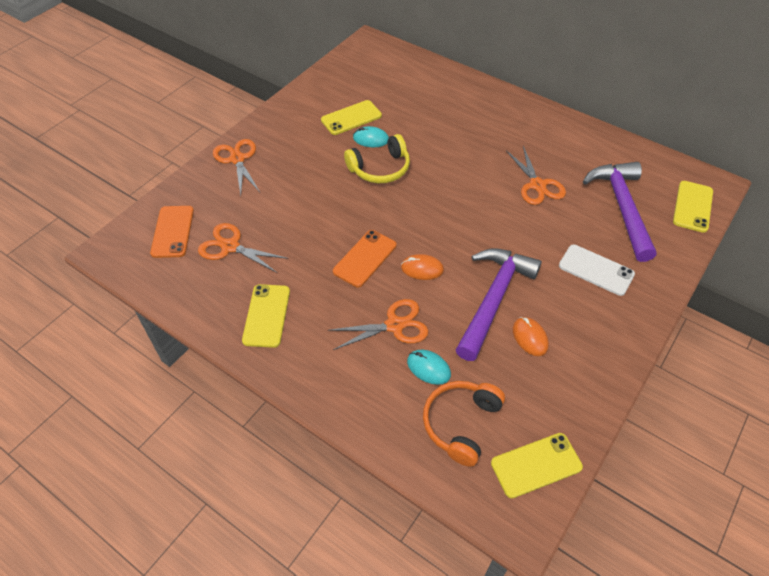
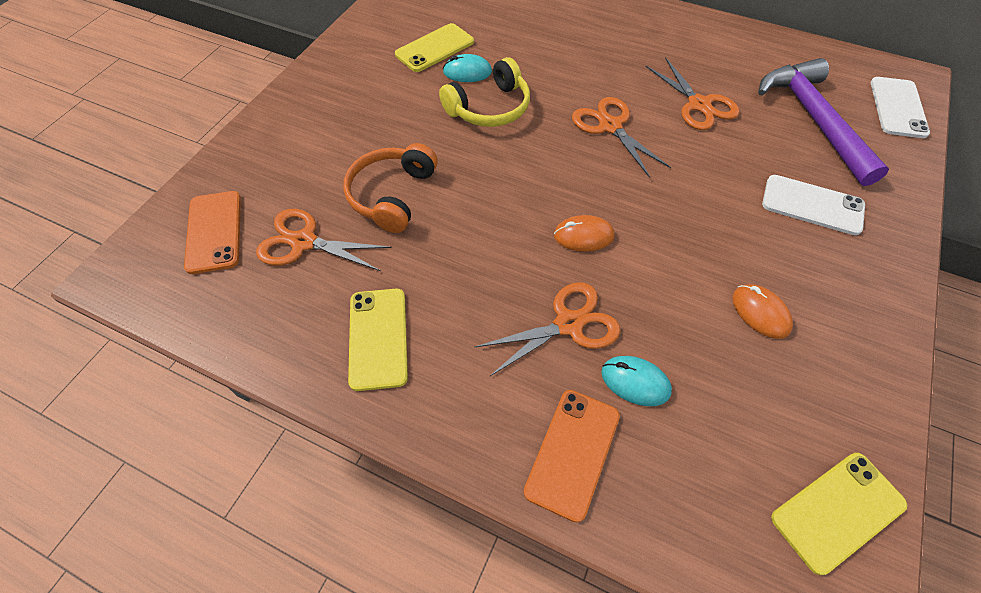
camera: 10 degrees left, 5 degrees up
orange scissors [213,139,260,195] -> orange scissors moved to [572,97,671,178]
orange phone [333,230,397,287] -> orange phone moved to [524,390,620,523]
orange headphones [423,381,505,467] -> orange headphones moved to [343,143,438,233]
purple hammer [456,248,542,361] -> none
yellow phone [673,181,713,233] -> white phone [871,77,930,138]

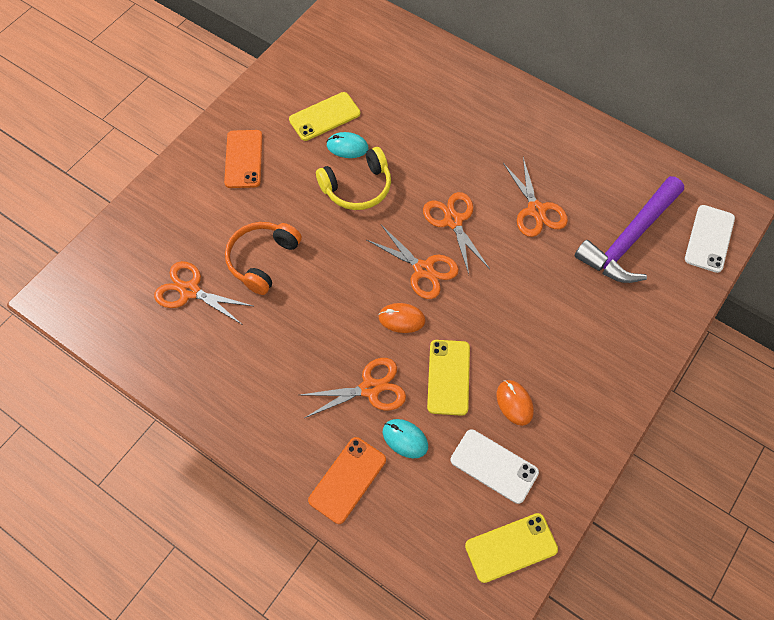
camera: 10 degrees right, 5 degrees up
orange phone [184,191,241,274] -> orange phone moved to [224,130,262,188]
yellow phone [348,289,408,391] -> yellow phone moved to [427,340,470,416]
purple hammer [758,58,889,186] -> purple hammer turned 135 degrees counterclockwise [575,176,684,283]
white phone [762,175,865,235] -> white phone moved to [451,429,539,504]
none -> orange scissors [367,225,459,299]

